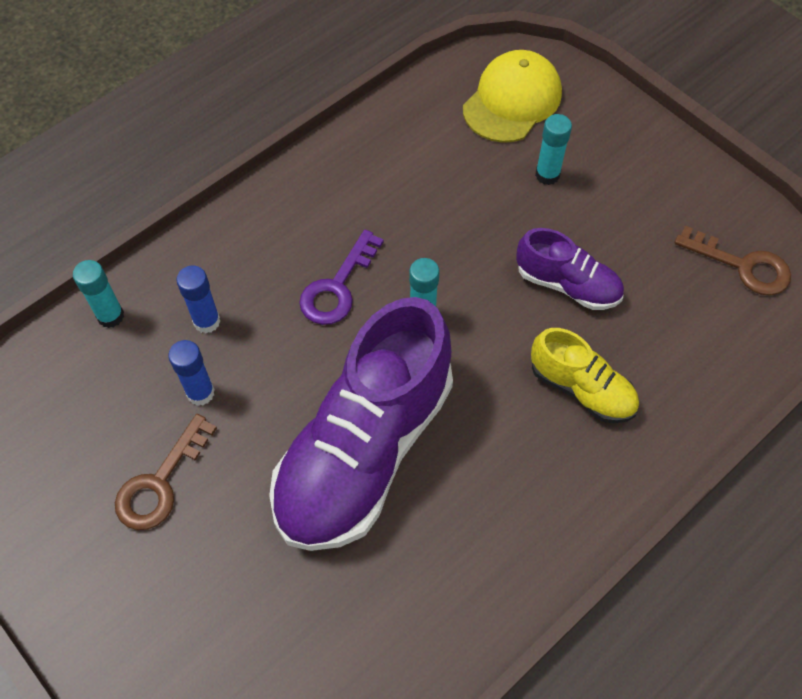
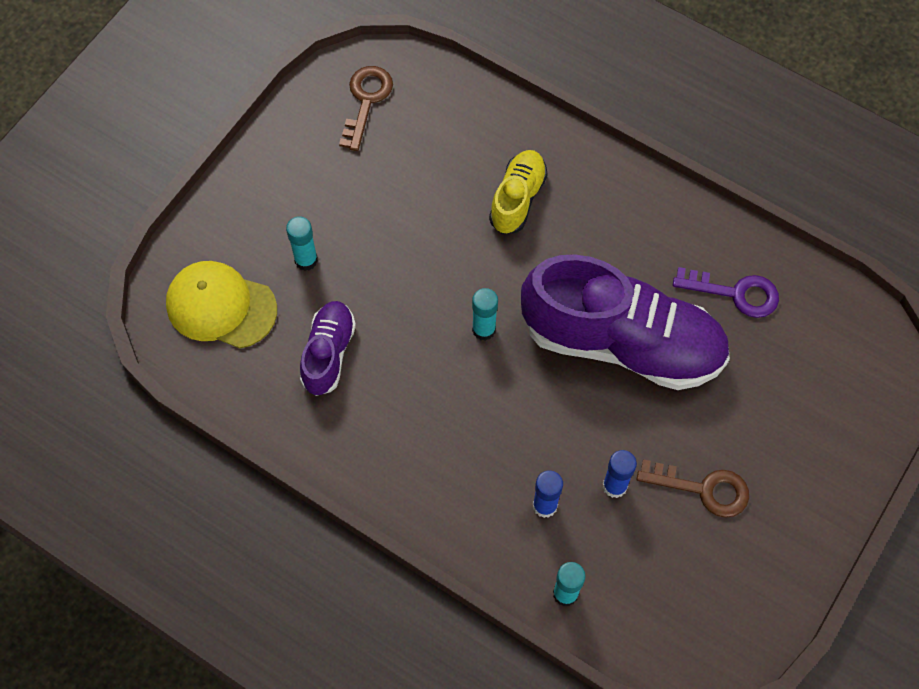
camera: 105 degrees left, 5 degrees up
purple key [299,230,384,325] -> purple key moved to [673,267,779,318]
purple shoe [516,228,624,310] -> purple shoe moved to [300,301,356,396]

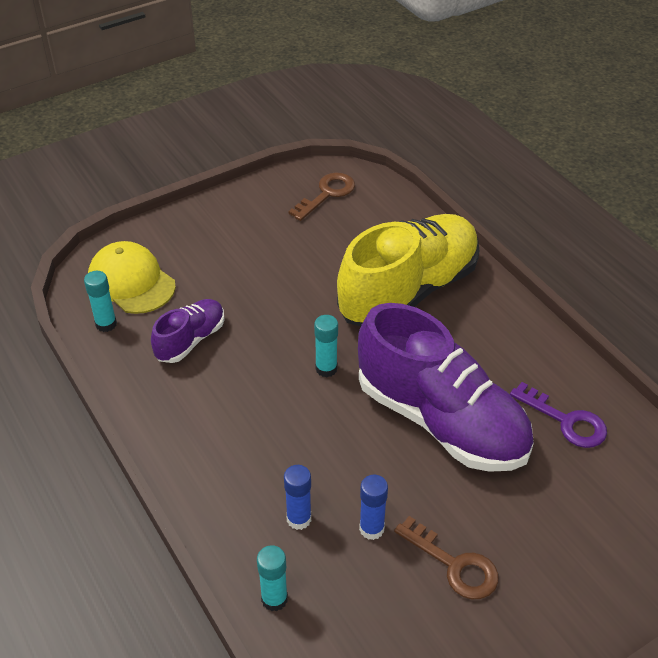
camera: 25 degrees right, 20 degrees down
turquoise glue stick [286,216,318,271] -> turquoise glue stick moved to [84,271,117,332]
yellow shoe [489,150,548,234] -> yellow shoe [337,214,479,326], size x2.06

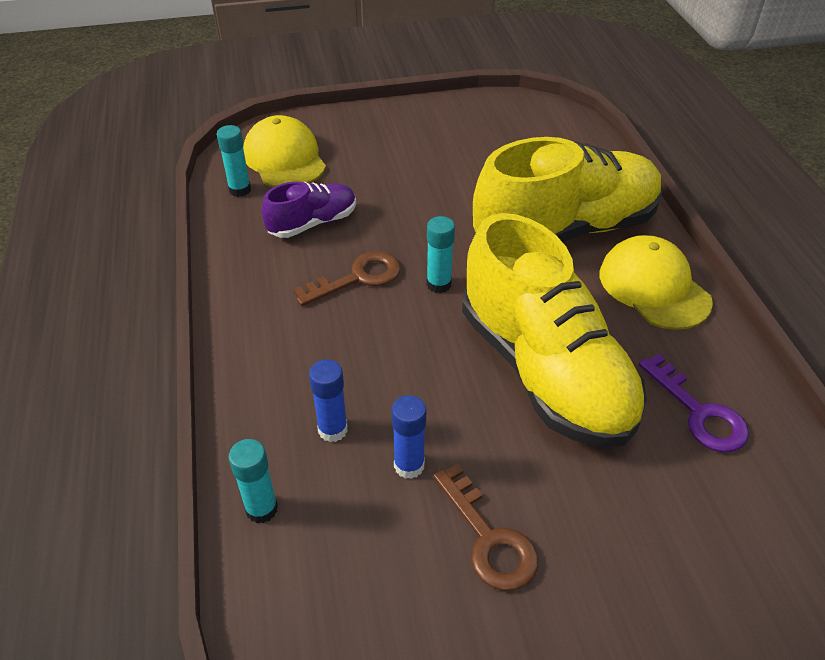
camera: 20 degrees right, 0 degrees up
brown key [288,173,355,221] -> brown key moved to [293,251,401,306]
purple shoe [358,303,534,472] -> yellow shoe [462,213,647,447]
none -> yellow cap [600,235,713,330]

